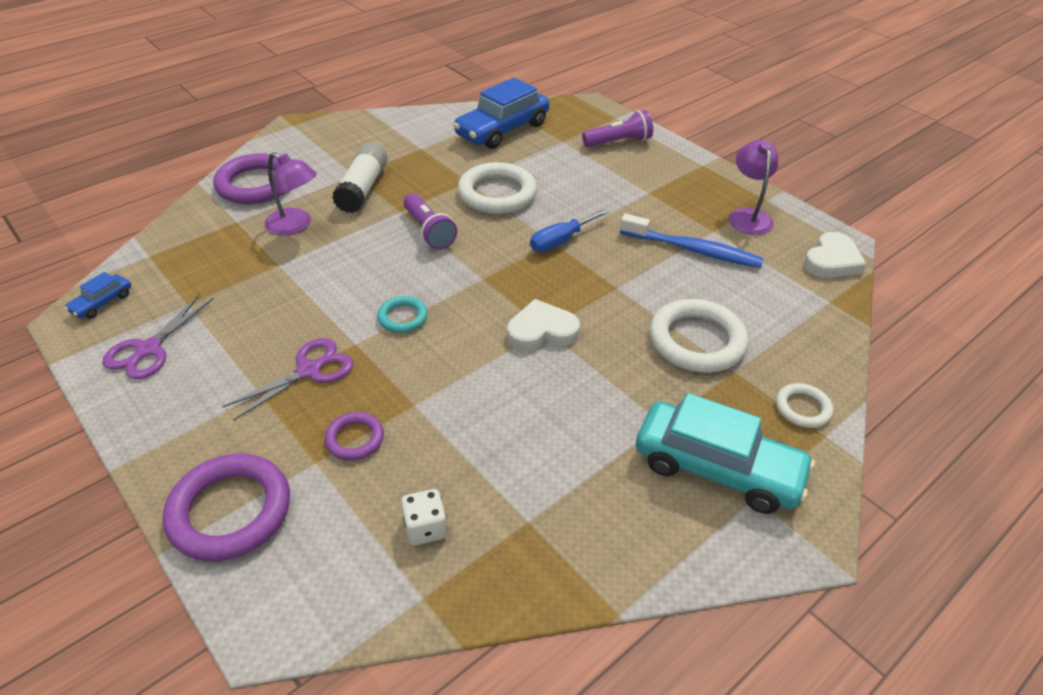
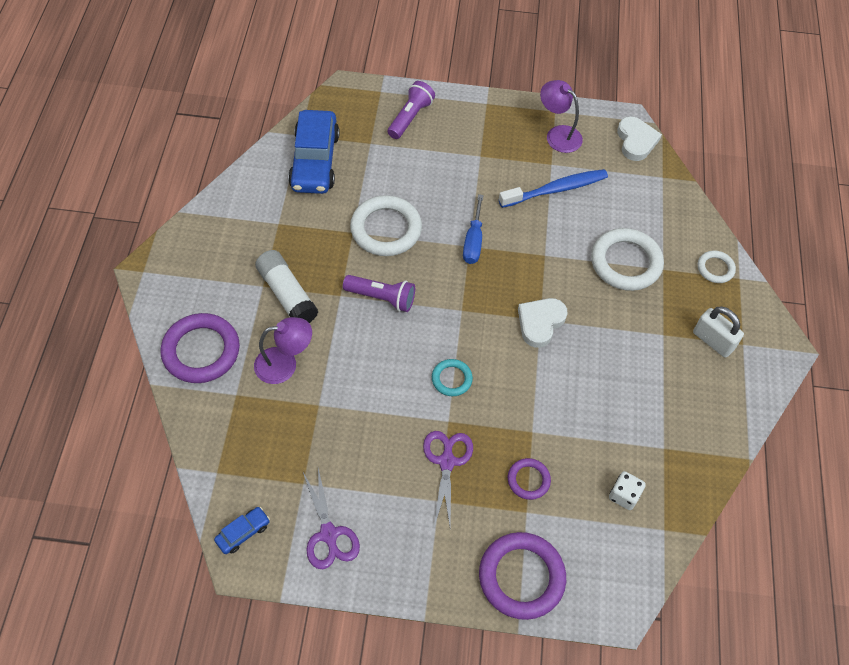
camera: 45 degrees left, 15 degrees up
blue car [65,272,131,319] -> blue car turned 120 degrees counterclockwise [214,507,270,554]
turquoise car [636,393,815,514] -> white padlock [693,306,744,358]

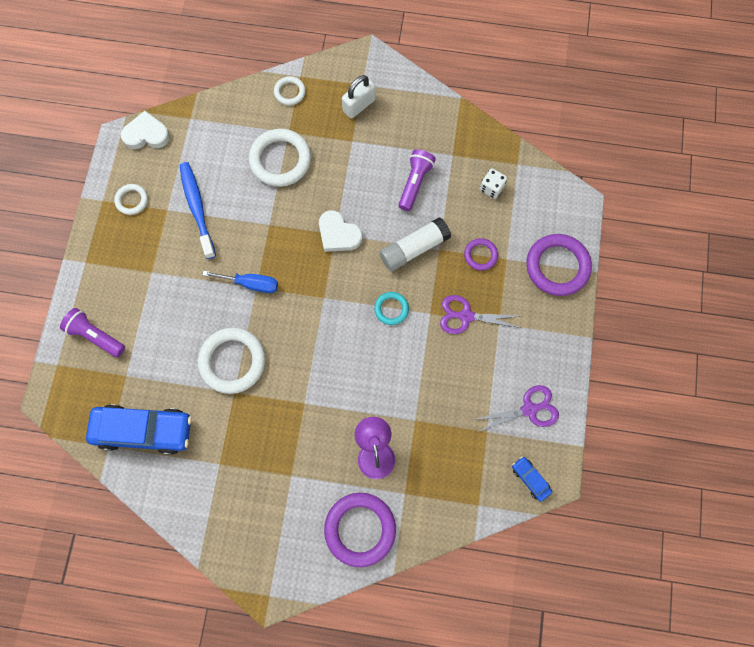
camera: 85 degrees left, 15 degrees up
white glue stick [255,250,318,323] -> white glue stick moved to [380,217,451,271]
purple flashlight [343,275,415,312] -> purple flashlight moved to [398,149,436,211]
purple lamp [540,80,583,153] -> white ring [114,184,148,215]

